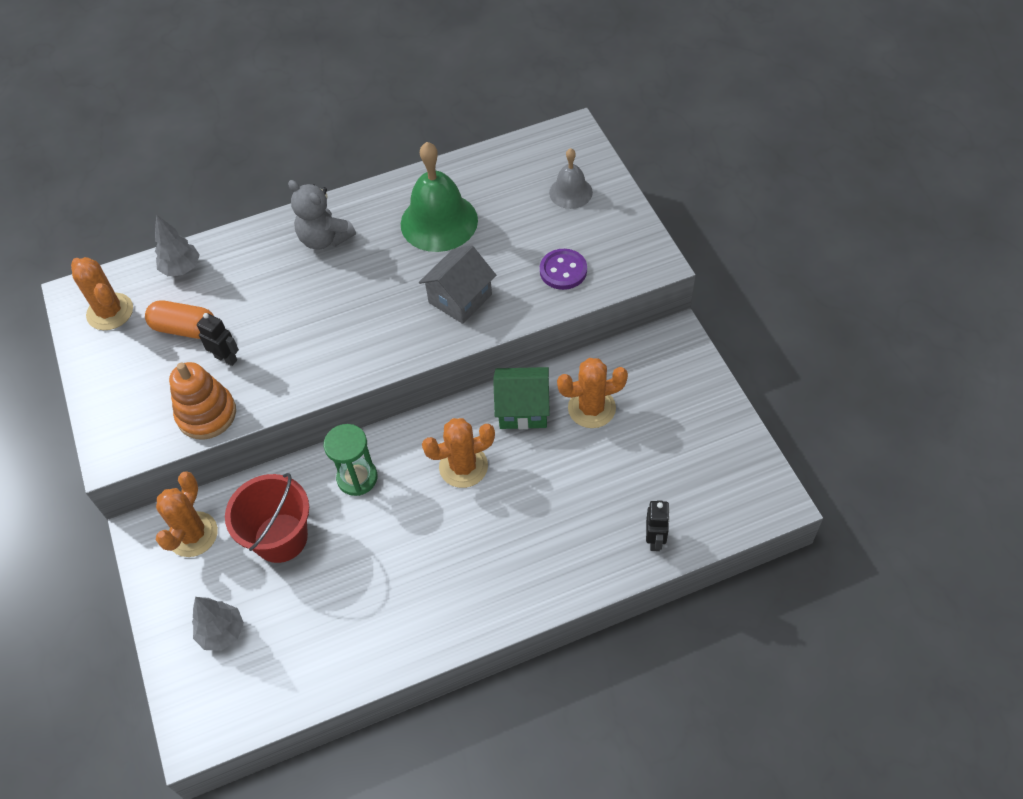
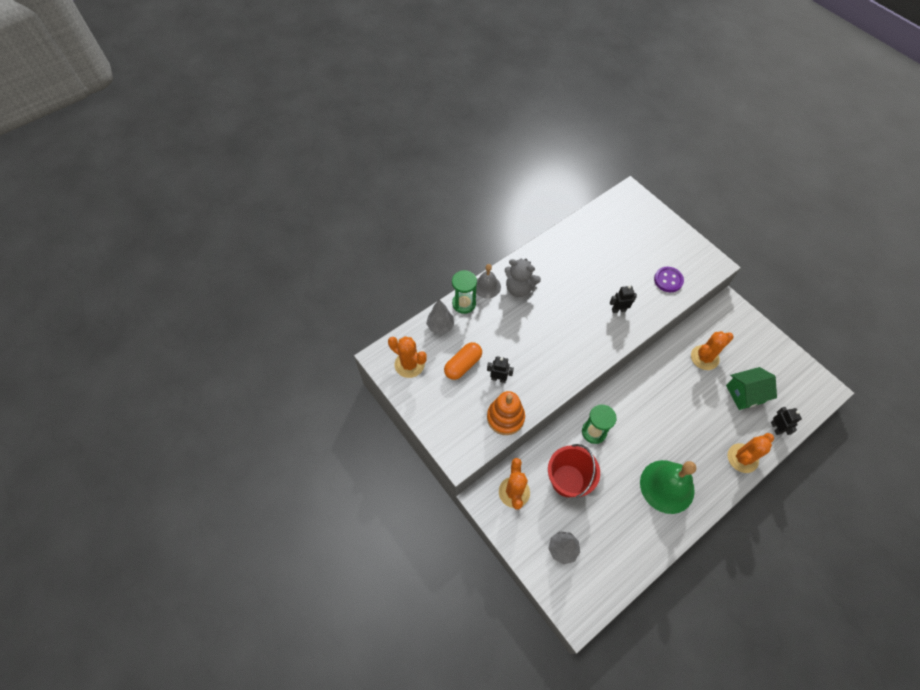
camera: 20 degrees left, 5 degrees up
orange capsule [145,300,214,339] -> orange capsule turned 45 degrees counterclockwise [444,342,482,380]
green bell [401,142,478,252] -> green bell moved to [640,460,696,514]
grey house [419,245,496,324] -> black robot [610,285,637,313]
orange cactus [422,418,495,488] -> orange cactus moved to [728,433,774,473]
green house [493,367,550,429] -> green house moved to [726,367,777,410]
grey bell [549,148,593,209] -> grey bell moved to [476,264,501,298]
none -> green hourglass [452,270,477,314]

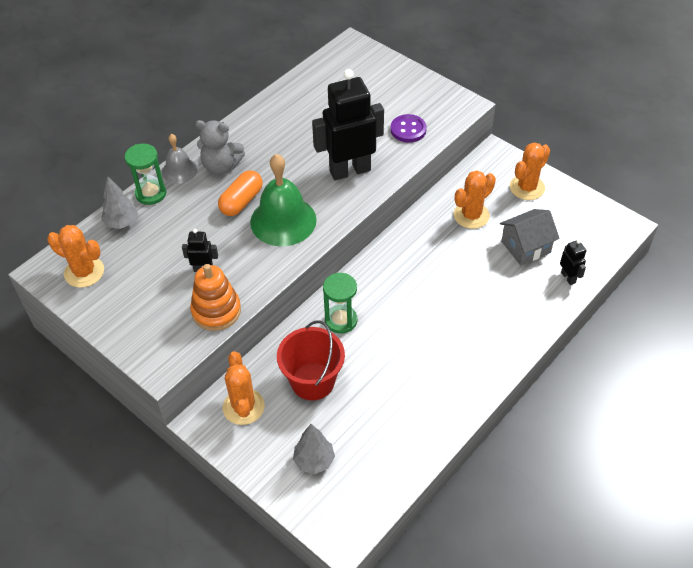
camera: 10 degrees left, 10 degrees down
orange capsule [444,342,482,380] -> orange capsule moved to [218,170,263,216]
black robot [610,285,637,313] -> black robot [312,69,384,180], size x2.26
green bell [640,460,696,514] -> green bell moved to [250,154,317,246]
green house [726,367,777,410] -> grey house [500,209,560,265]
orange cactus [728,433,774,473] -> orange cactus moved to [510,143,550,200]

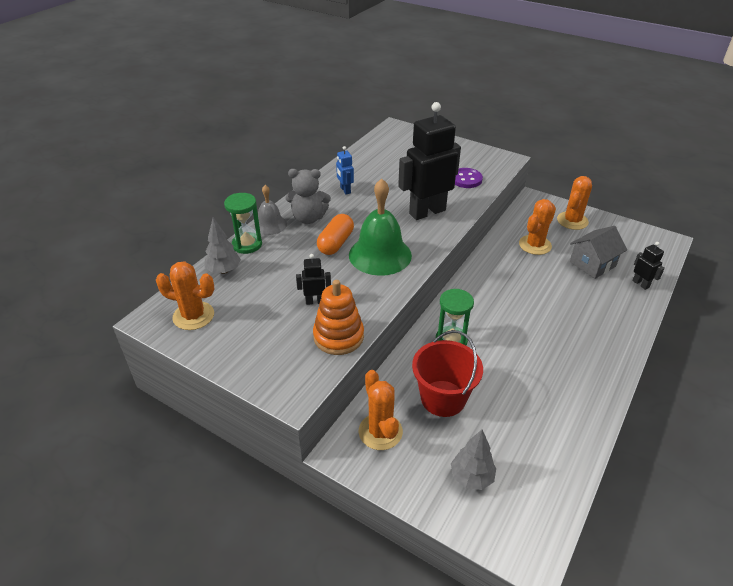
camera: 10 degrees left, 10 degrees down
none -> blue robot [336,146,354,194]

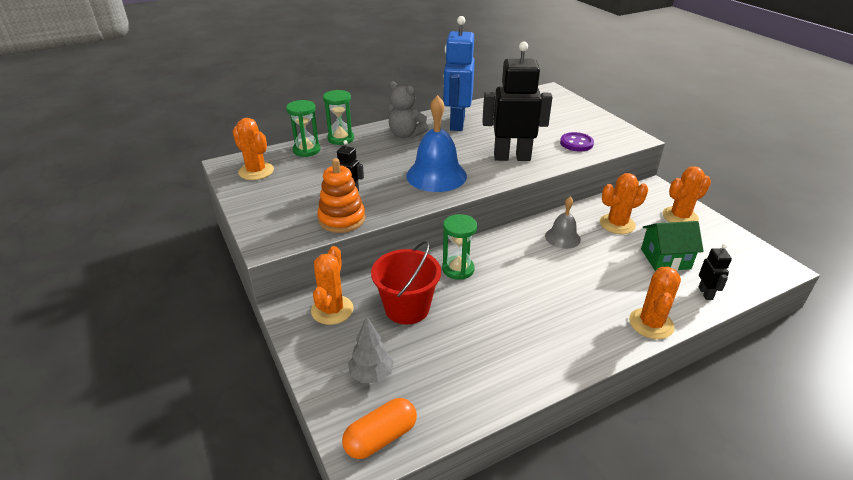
camera: 30 degrees right, 5 degrees down
grey tree [204,217,241,274] -> green hourglass [286,100,321,157]
grey bell [253,185,287,235] -> grey bell moved to [545,197,581,249]
orange capsule [317,214,354,255] -> orange capsule moved to [342,398,417,459]
blue robot [336,146,354,194] -> blue robot [443,16,475,131], size x2.26
green bell [349,179,412,276] -> blue bell [406,95,467,192]
grey house [570,226,627,279] -> green house [641,221,704,272]
none -> orange cactus [629,267,681,339]

